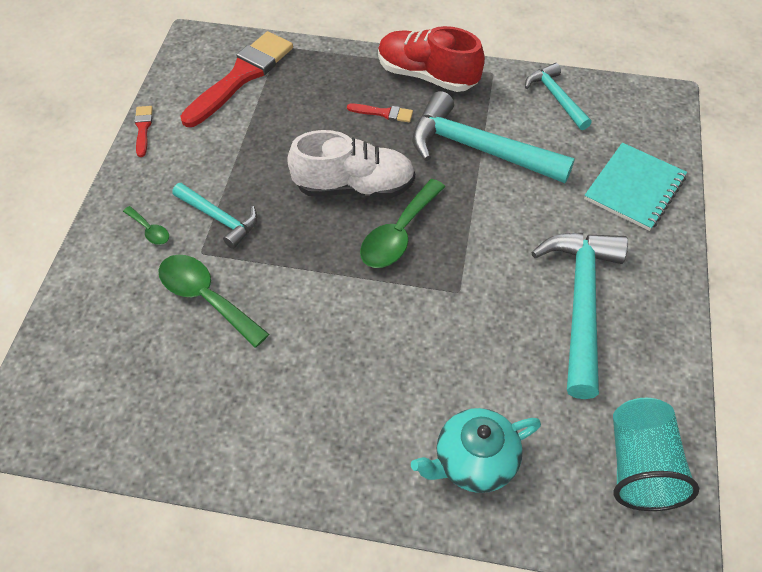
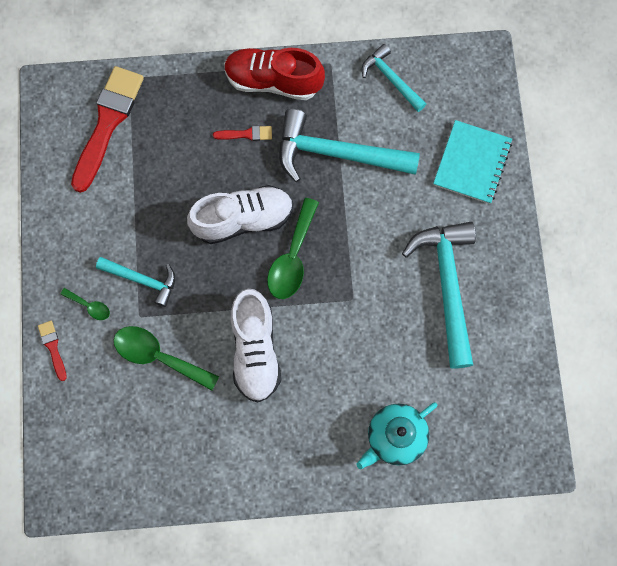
camera: 15 degrees left, 20 degrees up
red brush [134,106,153,157] -> red brush moved to [38,321,67,381]
turquoise cup [613,398,699,511] -> none
none -> white shoe [231,289,281,403]

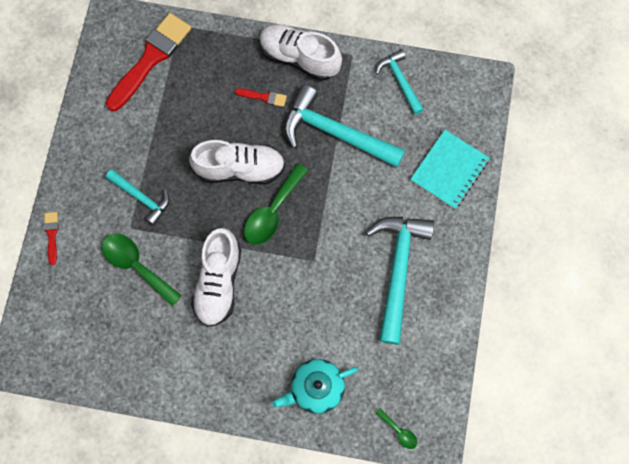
camera: 15 degrees right, 0 degrees up
green spoon [60,288,110,320] -> green spoon moved to [376,408,417,449]
red shoe [224,48,325,100] -> white shoe [259,24,342,81]

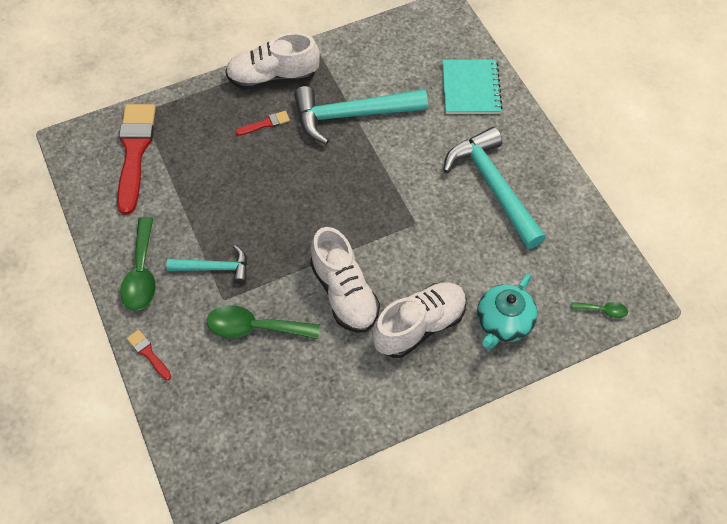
camera: 35 degrees left, 15 degrees down
white shoe [189,140,285,184] -> white shoe moved to [373,282,467,358]
green spoon [244,164,308,245] -> green spoon moved to [120,217,156,311]
turquoise hammer [376,49,424,115] -> none

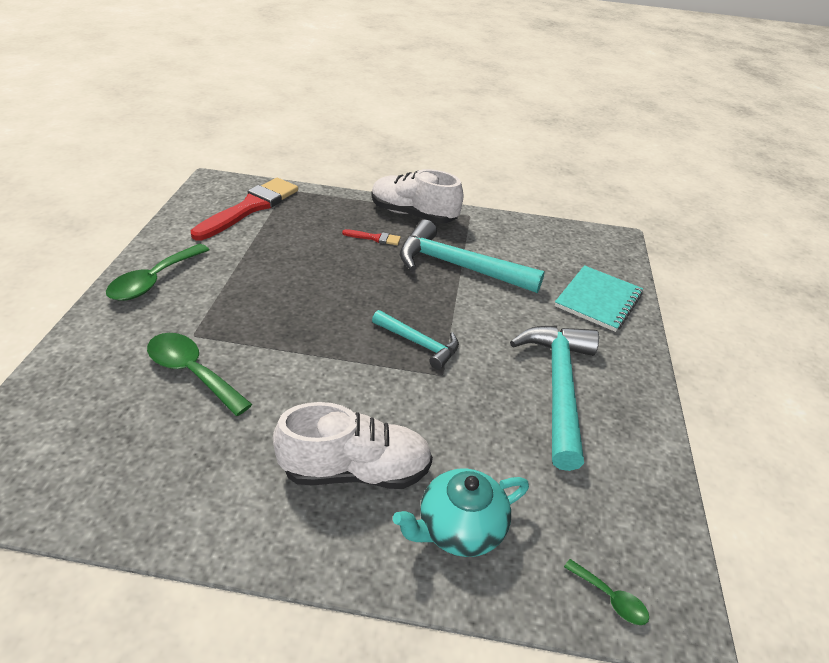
camera: 30 degrees right, 20 degrees down
red brush [127,330,171,380] -> none
turquoise hammer [167,245,247,284] -> turquoise hammer moved to [372,310,459,370]
white shoe [310,227,380,333] -> none

